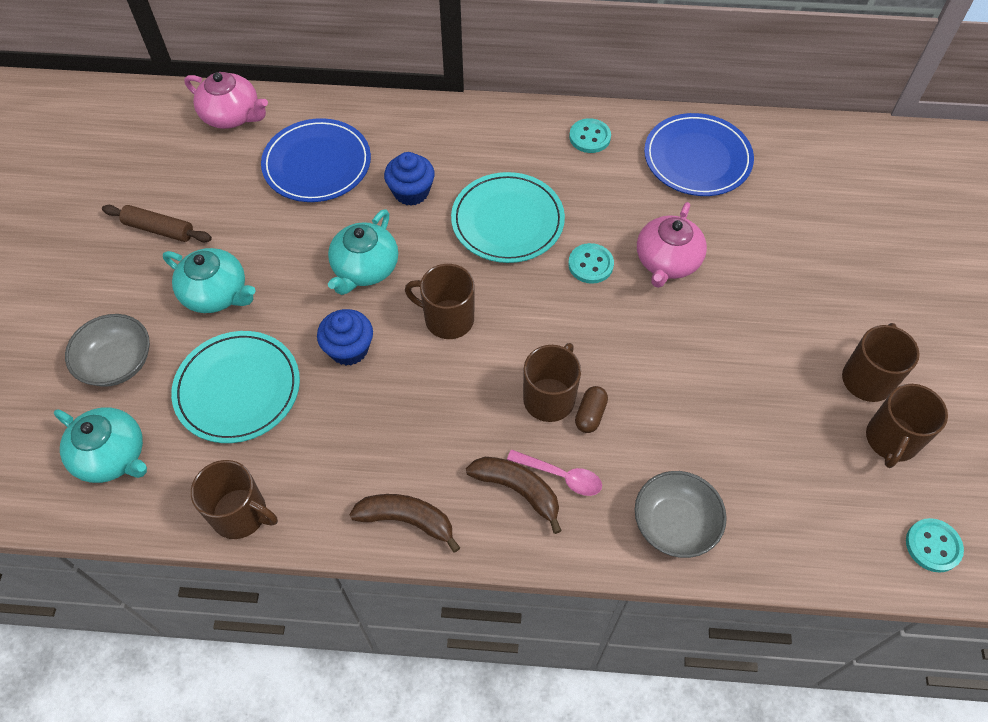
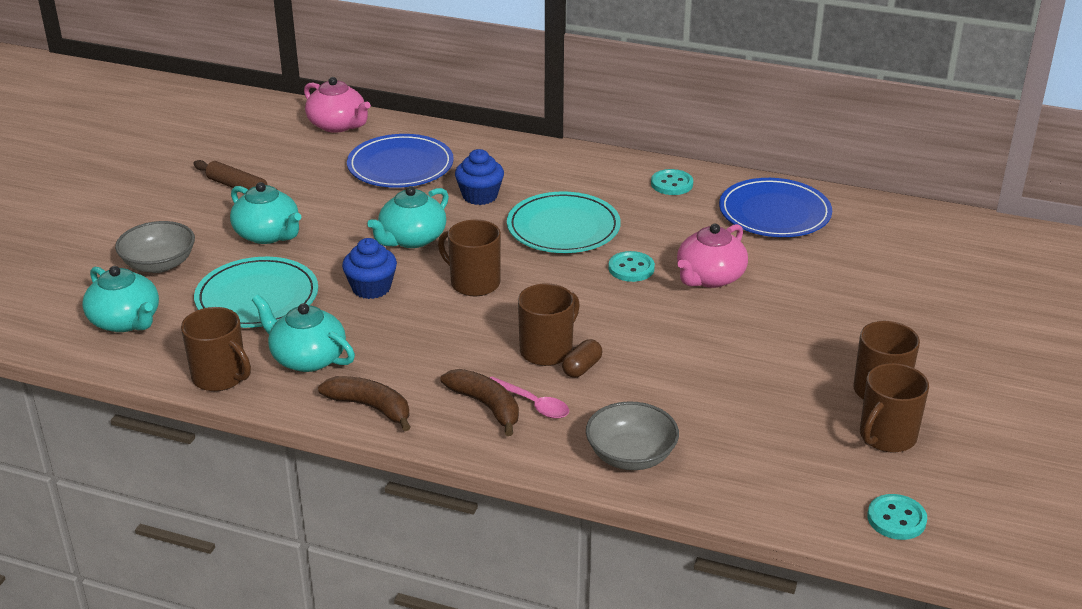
camera: 15 degrees right, 25 degrees down
none -> turquoise teapot [252,295,355,372]

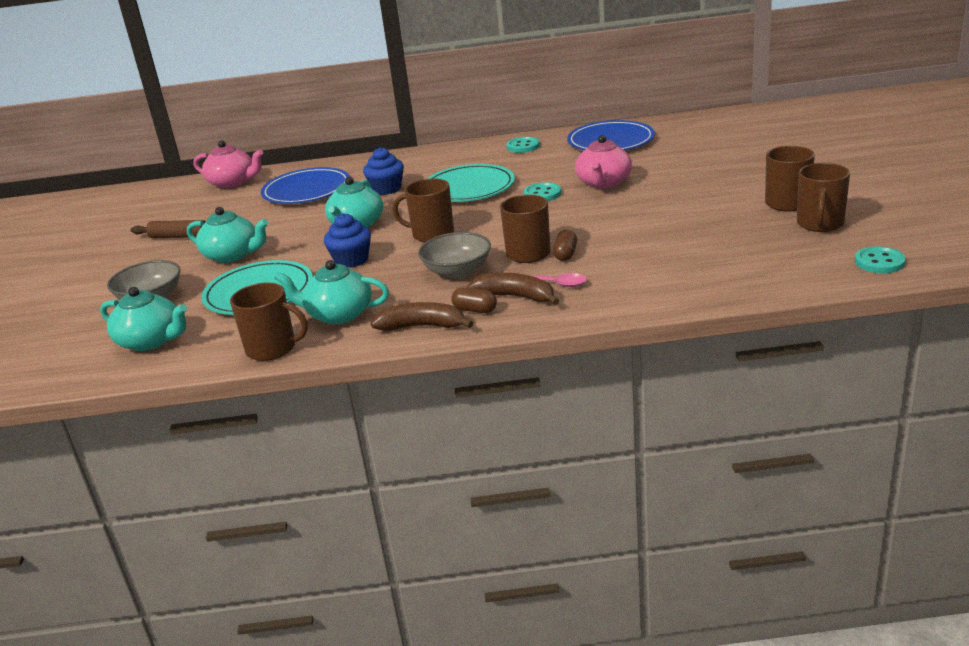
camera: 20 degrees left, 5 degrees down
grey bowl [586,401,679,470] -> grey bowl moved to [418,232,491,278]
none -> brown capsule [451,287,497,313]

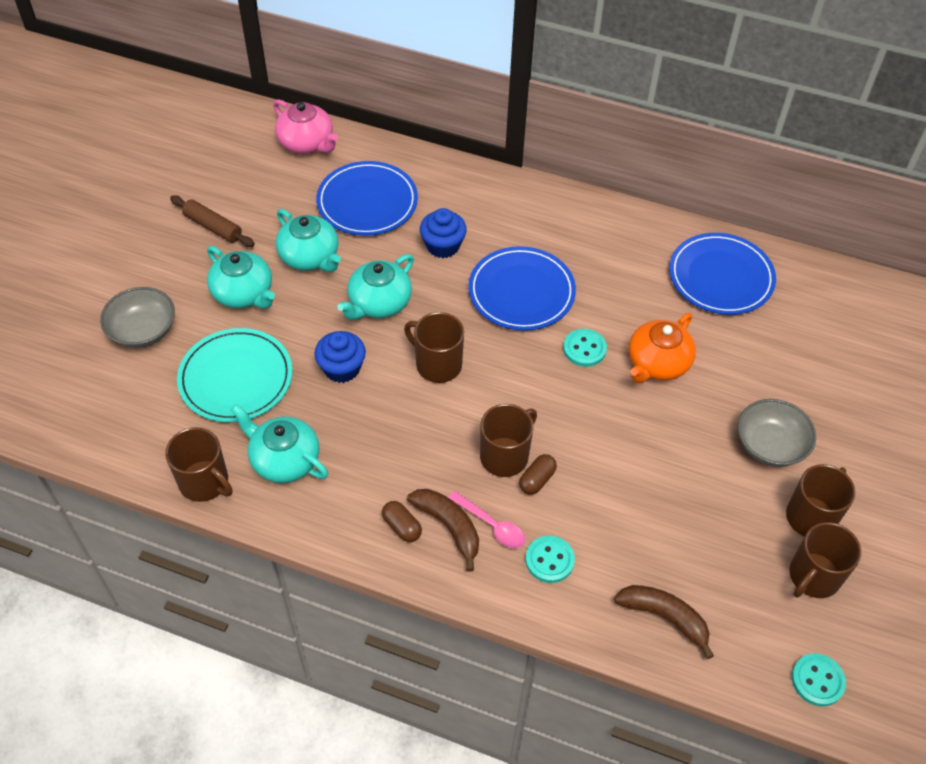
camera: 20 degrees right, 25 degrees up
turquoise teapot [100,287,187,351] -> turquoise teapot moved to [276,209,341,272]
brown banana [371,302,473,331] -> brown banana moved to [614,585,714,659]
grey bowl [418,232,491,278] -> grey bowl moved to [738,399,816,467]
turquoise plate [427,164,515,202] -> blue plate [468,246,576,331]
turquoise button [506,137,540,153] -> turquoise button moved to [526,536,575,583]
pink teapot [575,135,632,189] -> orange teapot [629,313,696,383]

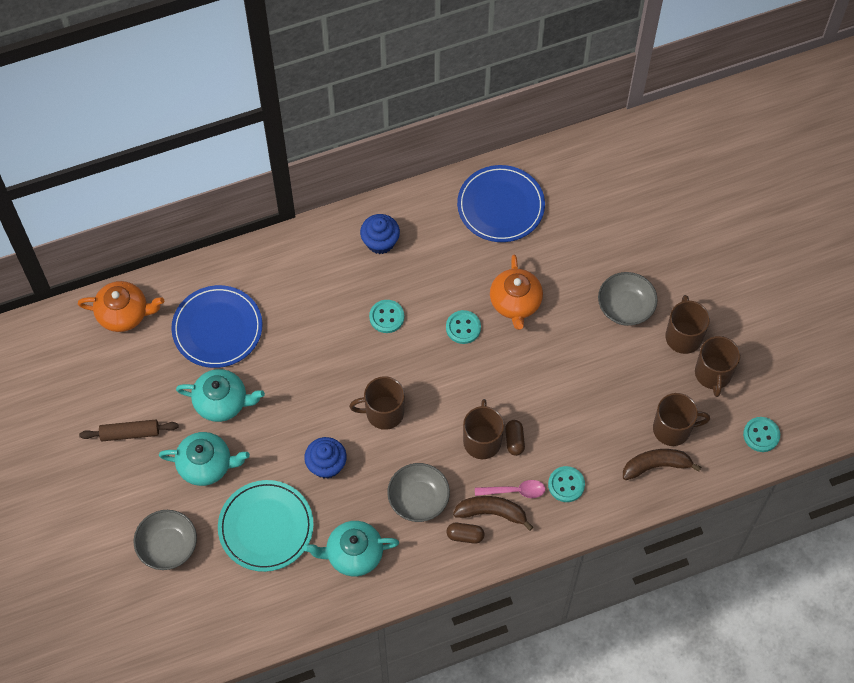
camera: 40 degrees left, 10 degrees up
brown mug [165,427,232,502] -> brown mug moved to [653,393,710,446]
pink teapot [273,99,338,153] -> orange teapot [78,281,164,332]
turquoise teapot [337,254,414,320] -> none
blue cupcake [420,208,467,258] -> blue cupcake moved to [360,214,400,254]
blue plate [468,246,576,331] -> turquoise button [369,300,404,333]
none -> grey bowl [387,463,450,522]

